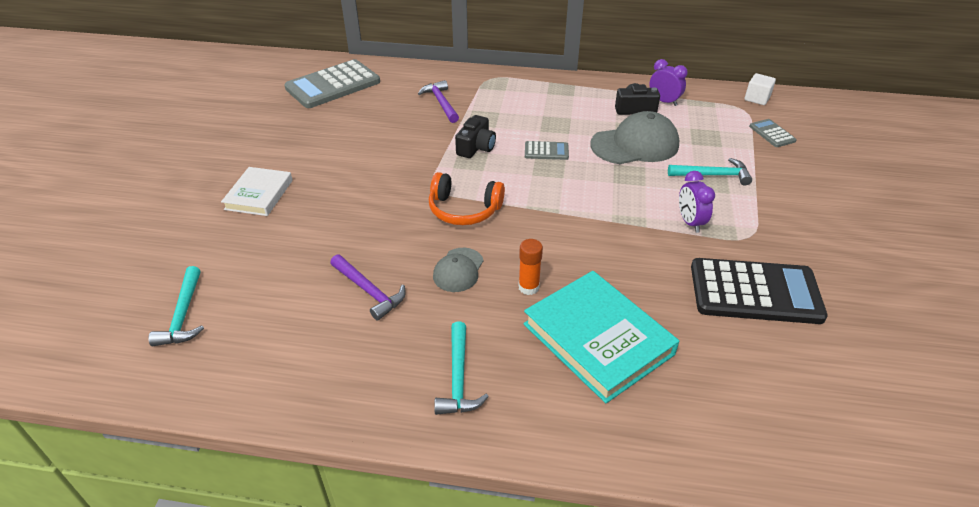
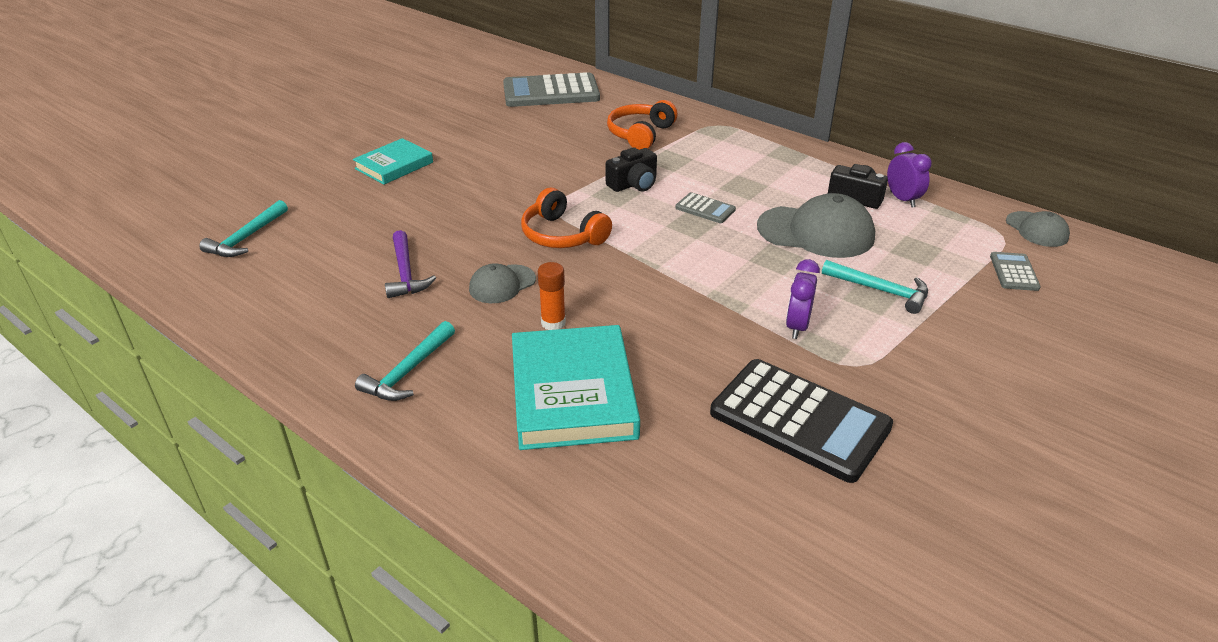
camera: 30 degrees right, 5 degrees down
white book [221,167,292,216] -> turquoise book [353,138,433,185]
purple hammer [418,80,459,123] -> orange headphones [607,100,677,150]
white cube [745,73,776,105] -> grey cap [1006,211,1070,247]

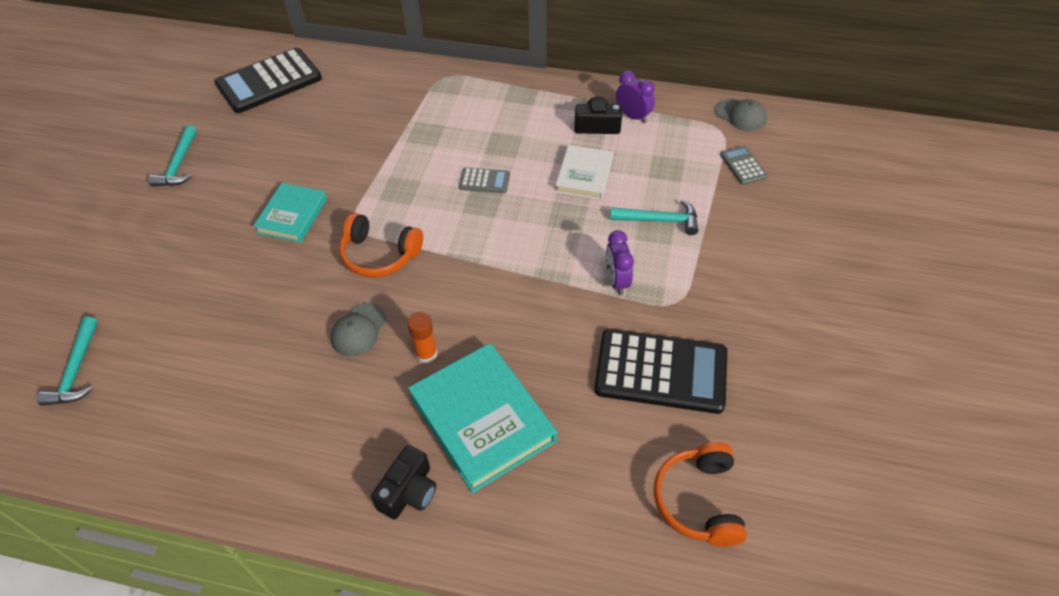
camera: 25 degrees left, 15 degrees up
turquoise book [353,138,433,185] -> turquoise book moved to [253,183,327,243]
turquoise hammer [355,321,455,401] -> turquoise hammer moved to [148,125,196,187]
purple hammer [385,230,436,298] -> none
grey calculator [503,72,600,107] -> black calculator [215,48,322,113]
black camera [606,147,657,192] -> black camera moved to [371,445,436,520]
orange headphones [607,100,677,150] -> orange headphones moved to [654,442,747,547]
grey cap [757,193,875,258] -> white book [556,145,614,200]

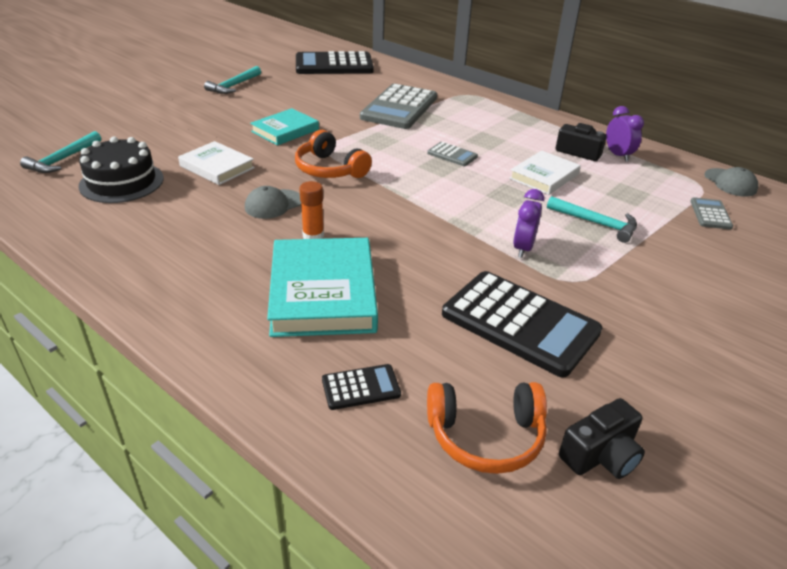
camera: 25 degrees right, 15 degrees down
black camera [371,445,436,520] -> black camera moved to [559,398,645,479]
orange headphones [654,442,747,547] -> orange headphones turned 120 degrees counterclockwise [427,382,547,474]
none -> black cake [78,136,164,203]
none -> white book [178,141,255,185]
none -> black calculator [322,364,401,410]
none -> grey calculator [360,84,437,129]

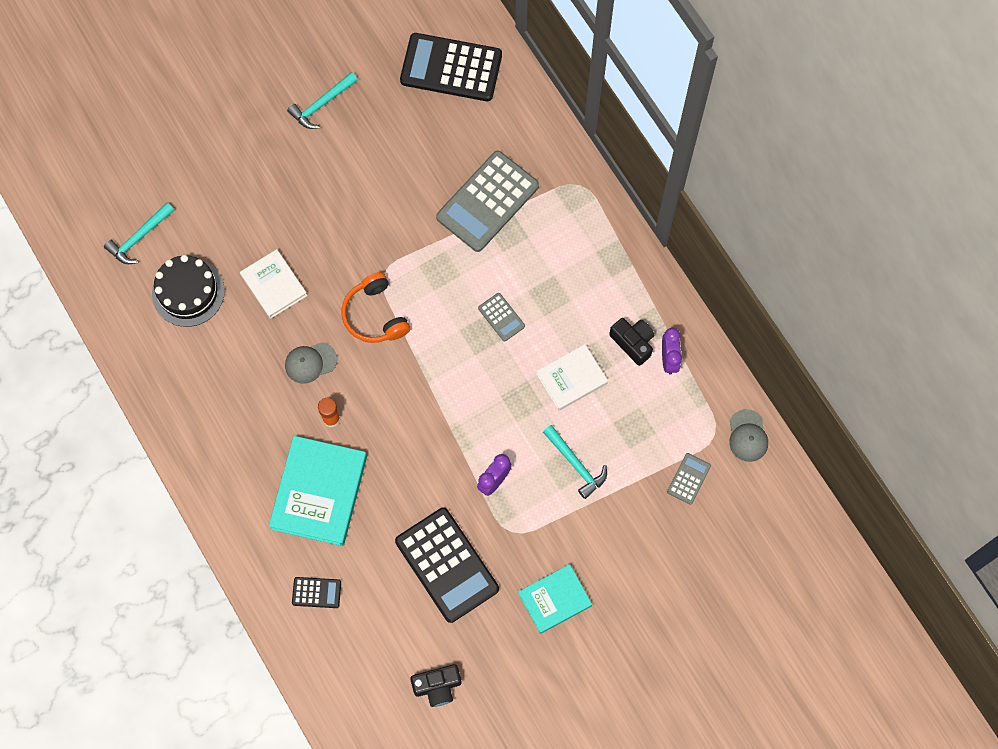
camera: 20 degrees right, 35 degrees up
turquoise book [250,108,319,146] -> turquoise book moved to [518,564,592,634]
orange headphones [427,382,547,474] -> none

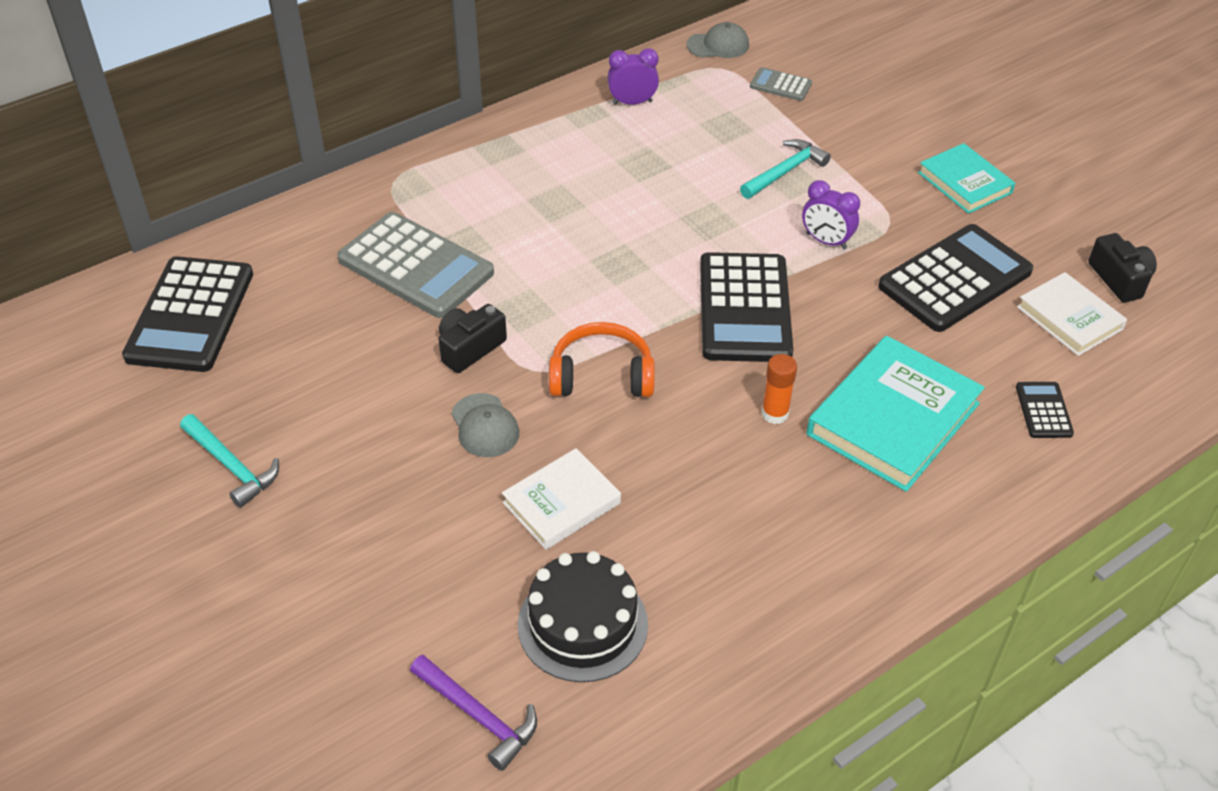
camera: 95 degrees left, 25 degrees down
turquoise hammer [104,202,174,264] -> purple hammer [410,655,537,771]
turquoise book [269,436,367,546] -> turquoise book turned 60 degrees counterclockwise [807,336,985,492]
grey cap [285,342,337,384] -> grey cap moved to [451,393,519,457]
orange headphones [341,272,410,343] -> orange headphones turned 150 degrees counterclockwise [549,322,655,397]
grey calculator [478,293,525,341] -> none
white book [536,344,608,411] -> white book moved to [1017,272,1127,356]
black camera [609,318,654,366] -> black camera moved to [439,304,507,373]
none -> black calculator [700,252,793,362]

